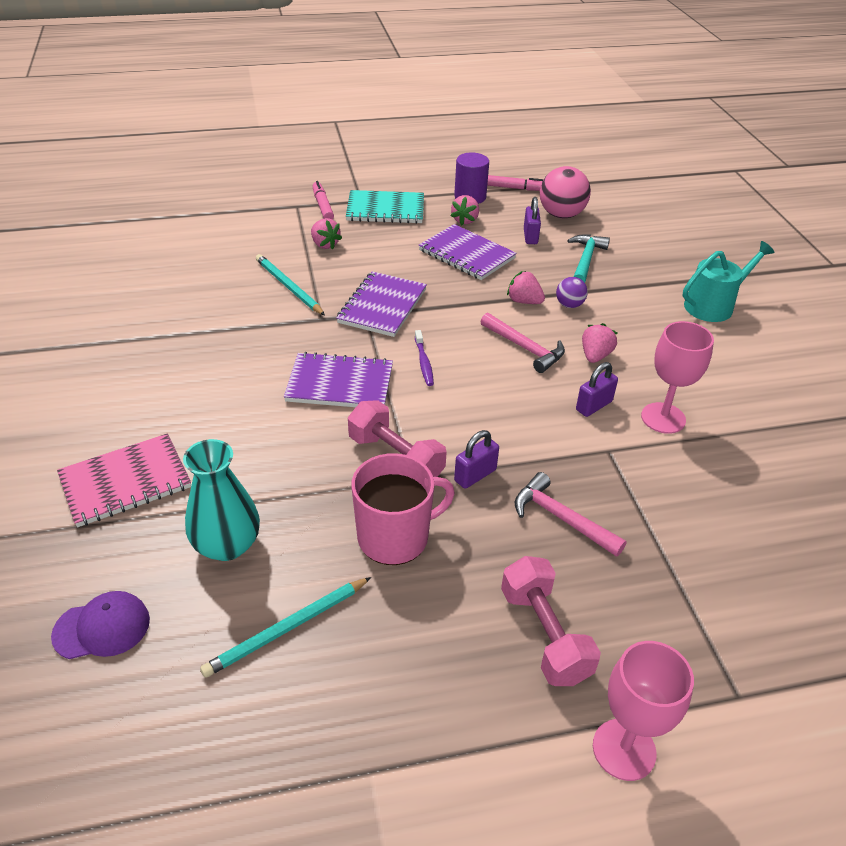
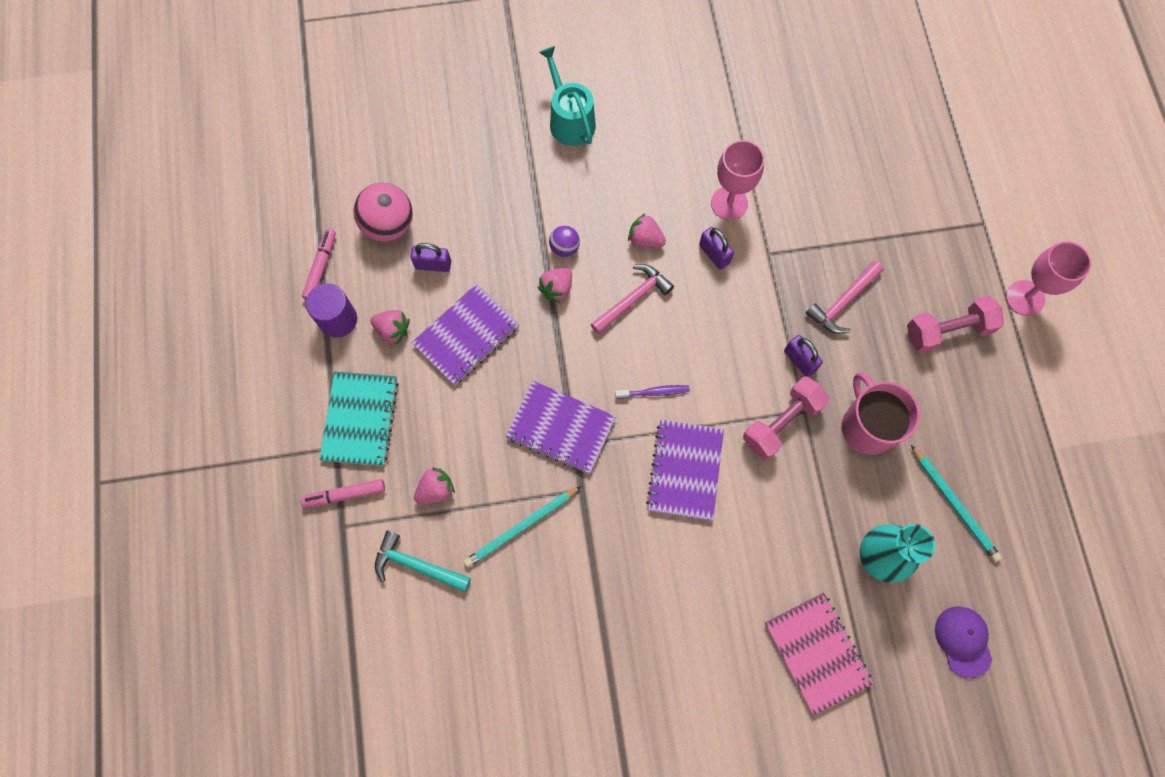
camera: 85 degrees left, 30 degrees up
turquoise hammer [567,235,610,283] -> turquoise hammer moved to [375,531,471,592]

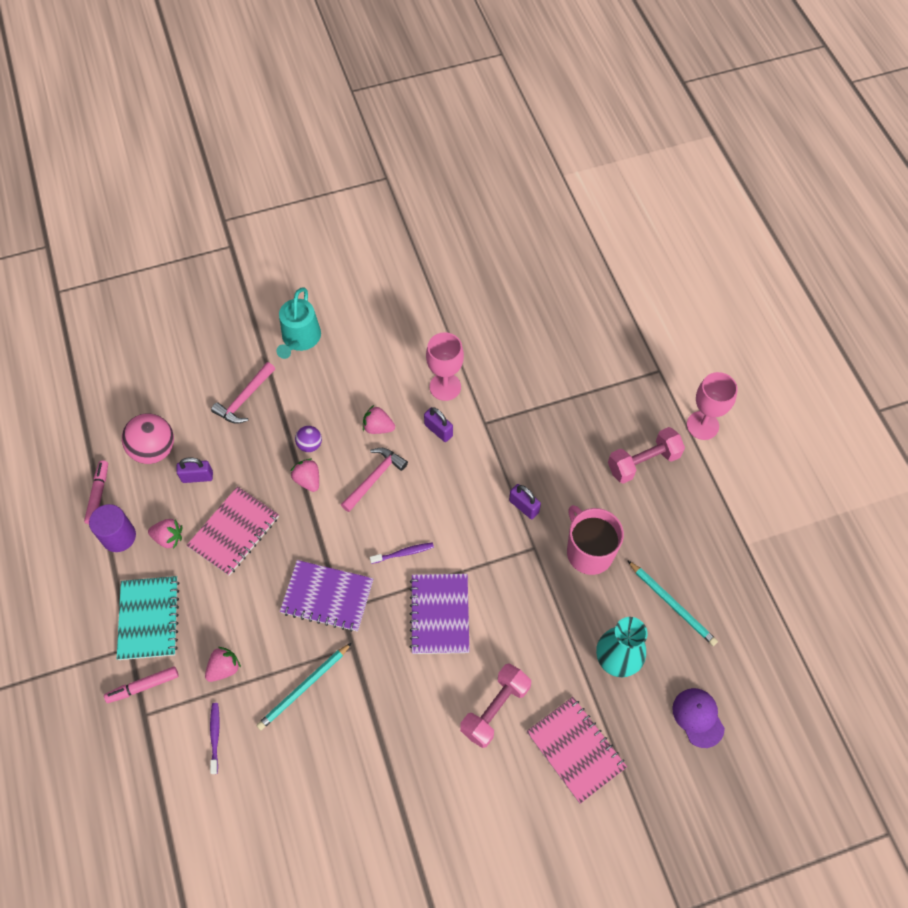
camera: 10 degrees left, 10 degrees down
turquoise hammer [375,531,471,592] -> purple toothbrush [210,703,220,774]
purple notebook [412,284,519,385] -> pink notebook [187,486,279,576]
pink strawberry [538,267,572,303] -> pink strawberry turned 120 degrees clockwise [291,459,319,492]
turquoise watering can [539,46,596,146] -> turquoise watering can turned 135 degrees counterclockwise [276,287,321,359]
pink dumbbell [743,377,829,460] -> pink dumbbell moved to [460,663,531,748]
pink hammer [806,261,883,334] -> pink hammer moved to [211,362,275,424]

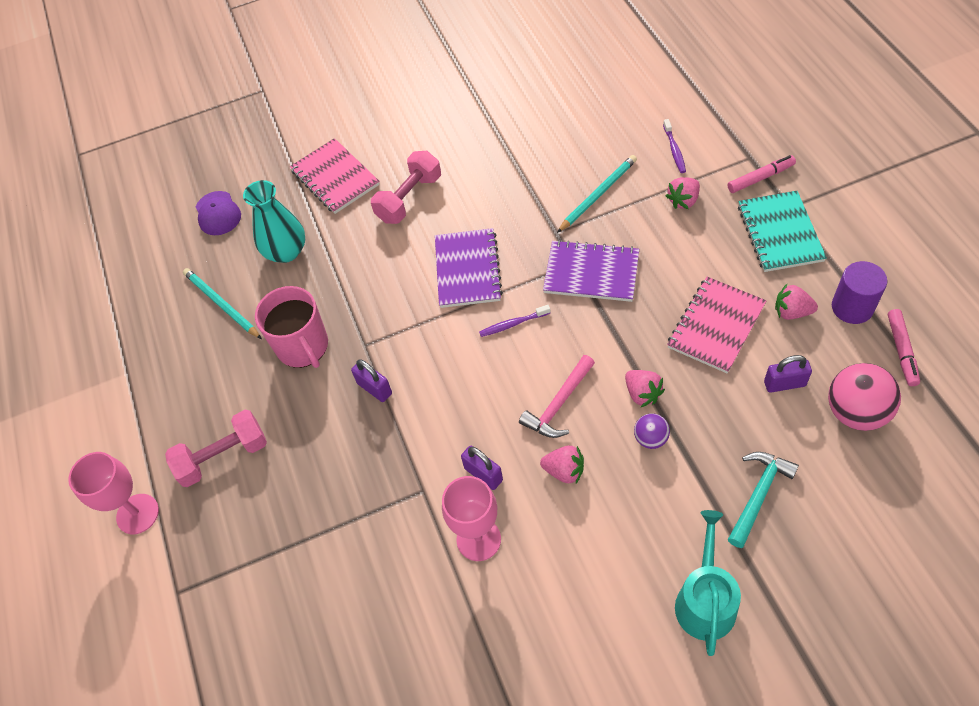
camera: 175 degrees left, 5 degrees down
pink hammer [211,362,275,424] -> turquoise hammer [728,452,799,548]

